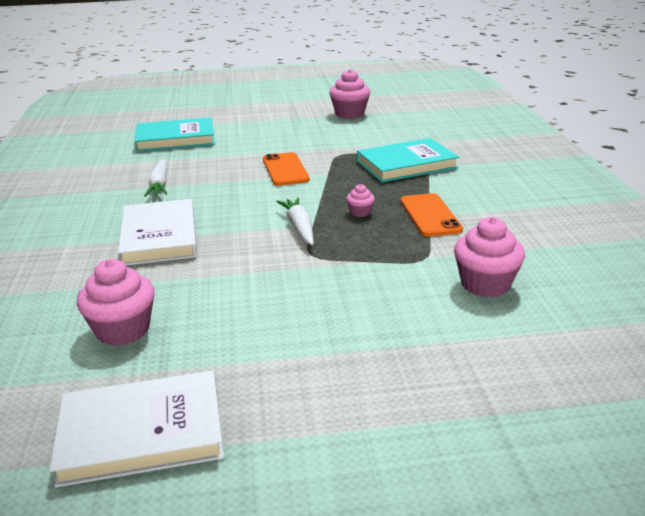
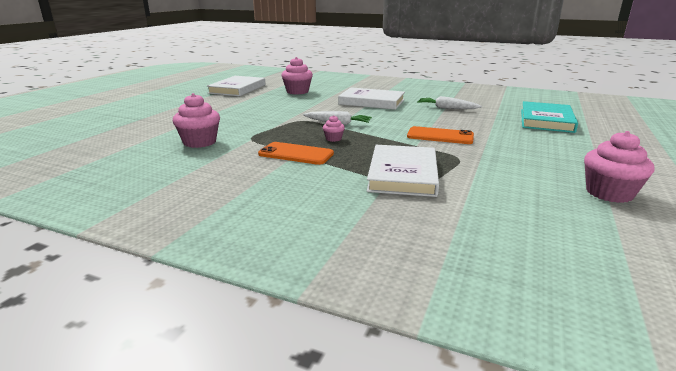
camera: 120 degrees right, 5 degrees down
turquoise book [357,138,459,182] -> white book [367,145,439,197]

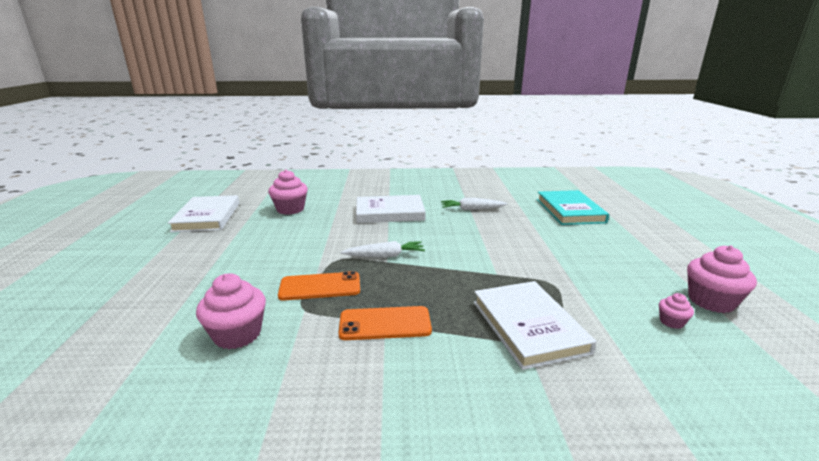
camera: 25 degrees left, 0 degrees up
pink cupcake [323,115,345,142] -> pink cupcake moved to [659,293,694,329]
orange phone [407,126,474,144] -> orange phone moved to [278,271,360,301]

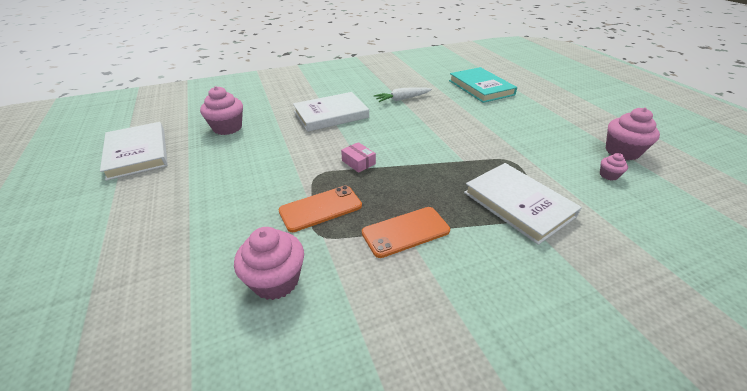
camera: 20 degrees left, 15 degrees up
white carrot [340,241,425,258] -> pink box [341,142,376,173]

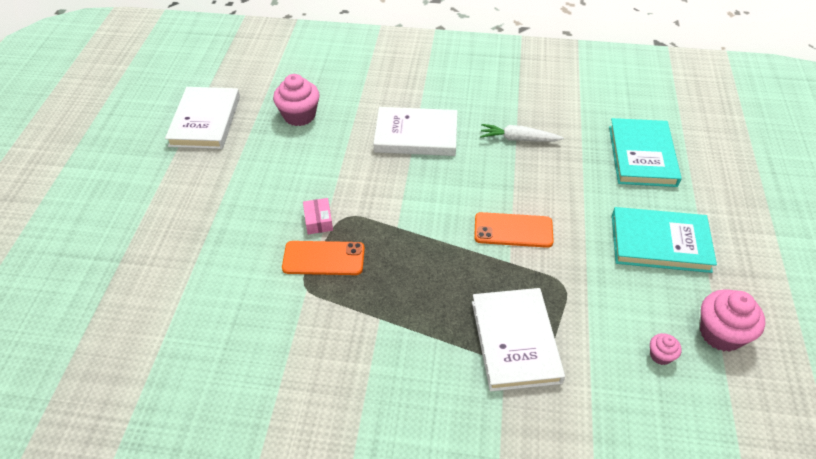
camera: 30 degrees right, 10 degrees up
pink cupcake [234,227,304,300] -> none
pink box [341,142,376,173] -> pink box moved to [303,198,333,234]
orange phone [362,207,450,258] -> orange phone moved to [474,212,554,248]
none -> turquoise book [612,207,717,273]

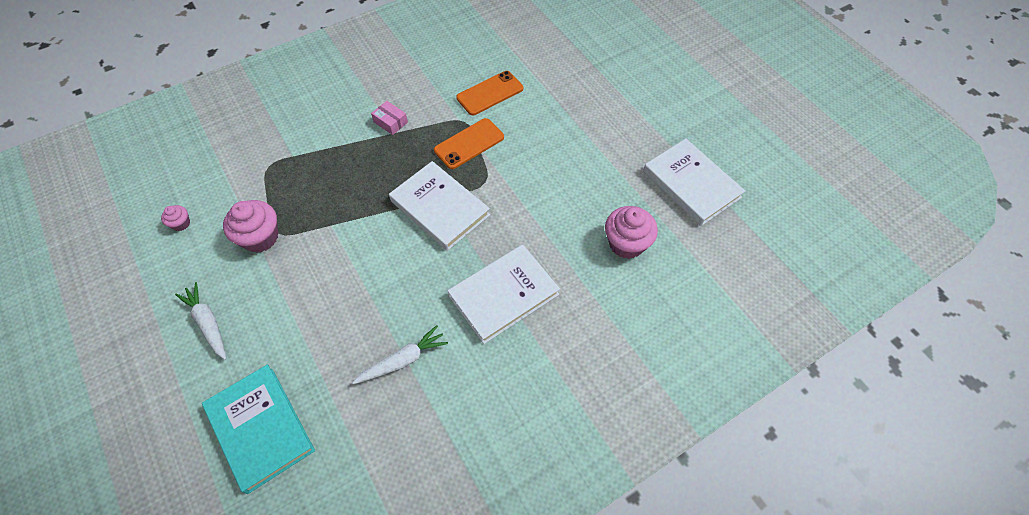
camera: 140 degrees right, 10 degrees up
pink box [303,198,333,234] -> pink box moved to [371,101,408,135]
white book [472,288,565,392] -> white book moved to [389,161,490,251]
orange phone [474,212,554,248] -> orange phone moved to [456,71,523,115]
turquoise book [612,207,717,273] -> white carrot [175,282,226,360]
pink cupcake [700,289,765,352] -> pink cupcake moved to [223,200,278,253]

